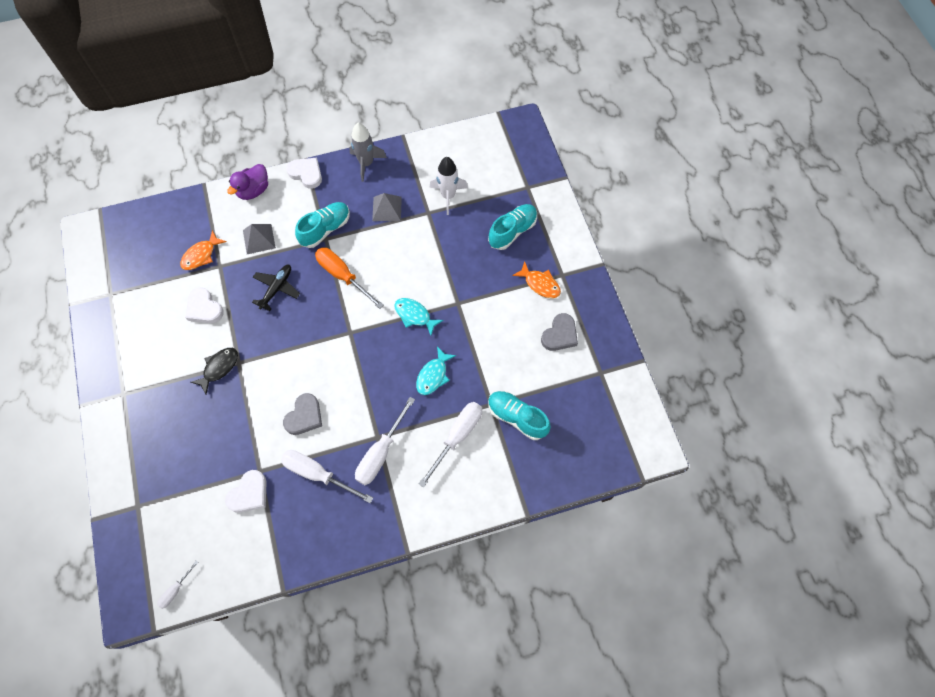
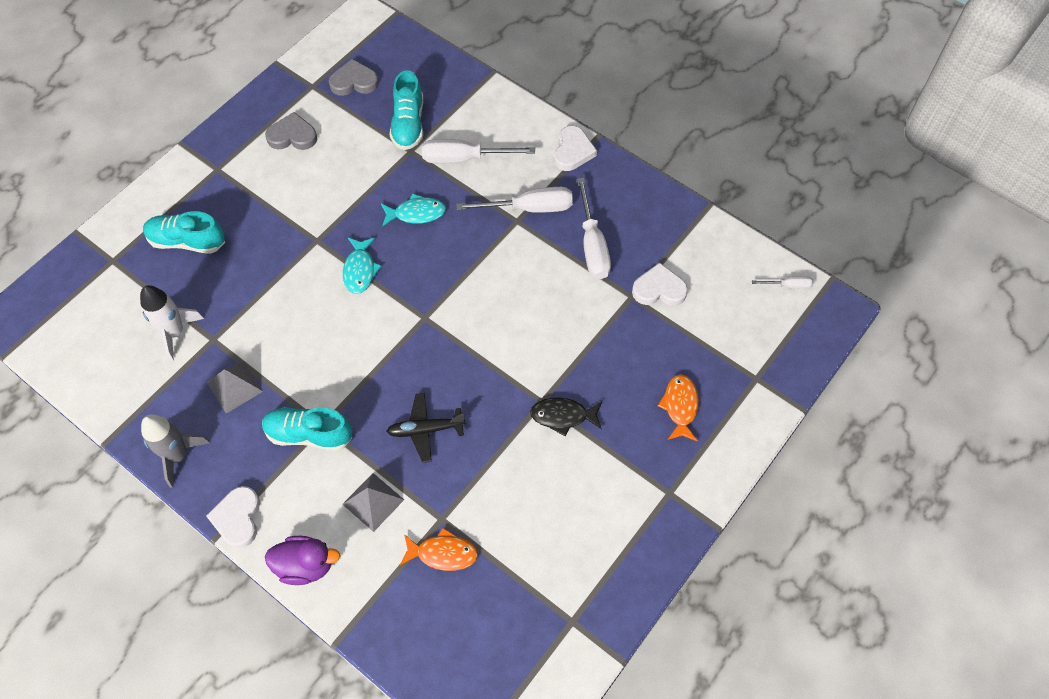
camera: 125 degrees left, 5 degrees down
white heart [186,287,224,323] -> white heart moved to [554,126,597,171]
grey heart [283,393,322,435] -> grey heart moved to [329,59,379,96]
orange screwdriver [315,247,384,309] -> none
orange fish [512,261,561,298] -> orange fish moved to [658,374,699,441]

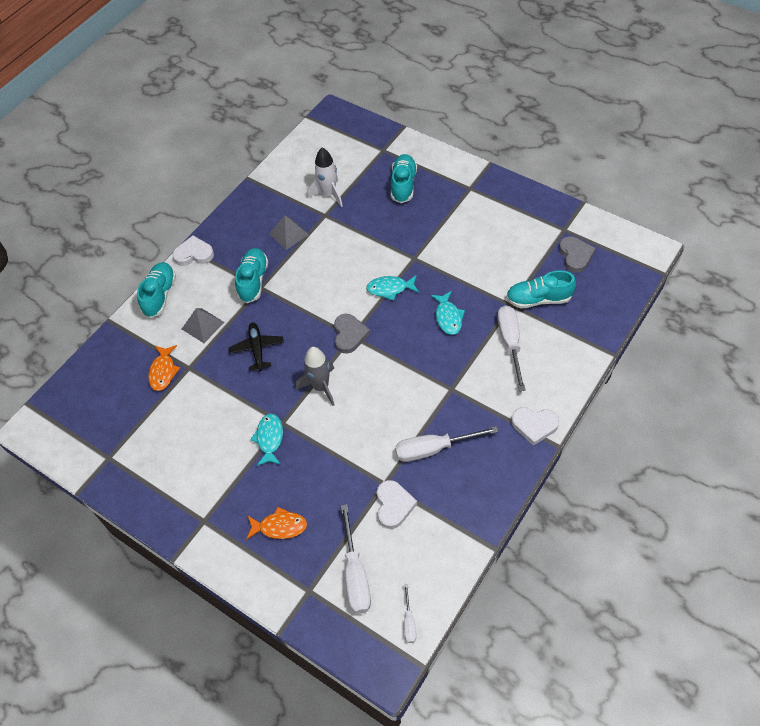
camera: 90 degrees right, 5 degrees down
grey rocket [141,415,210,488] -> grey rocket moved to [296,347,334,406]
grey heart [265,112,317,150] -> grey heart moved to [334,314,370,354]
purple duck [265,536,340,585] -> turquoise shoe [137,262,176,318]
white screwdriver [456,187,573,213] -> white screwdriver moved to [341,504,371,614]
black fish [530,398,602,436] -> turquoise fish [250,413,283,466]

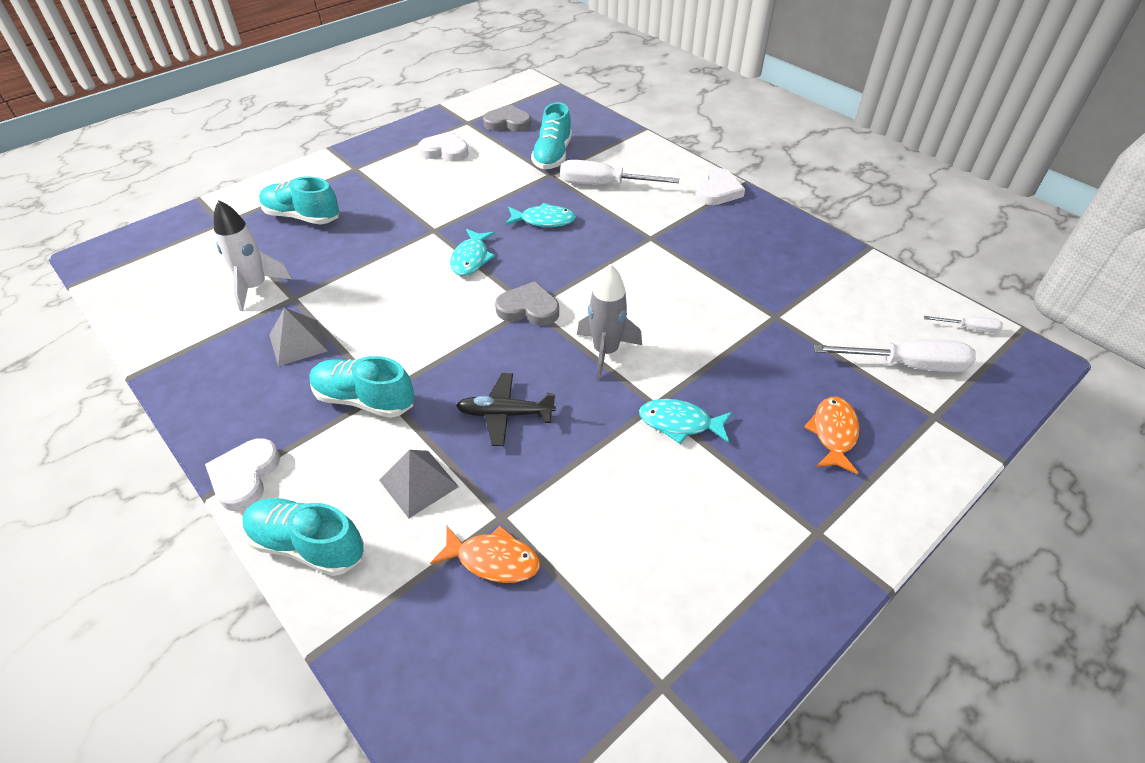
camera: 80 degrees left, 10 degrees down
white heart [377,480,417,529] -> white heart moved to [418,131,468,162]
white screwdriver [395,426,498,462] -> none

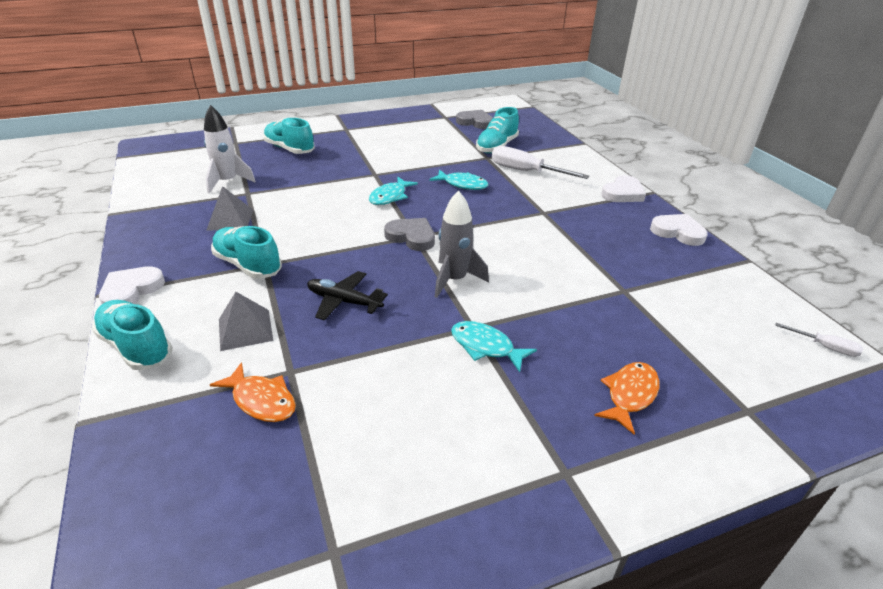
camera: 20 degrees right, 10 degrees down
white heart [418,131,468,162] -> white heart moved to [650,214,708,246]
white screwdriver [814,339,976,372] -> none

